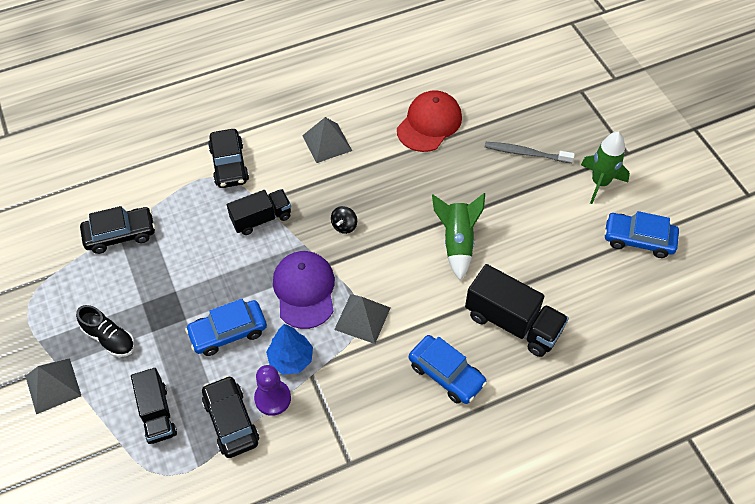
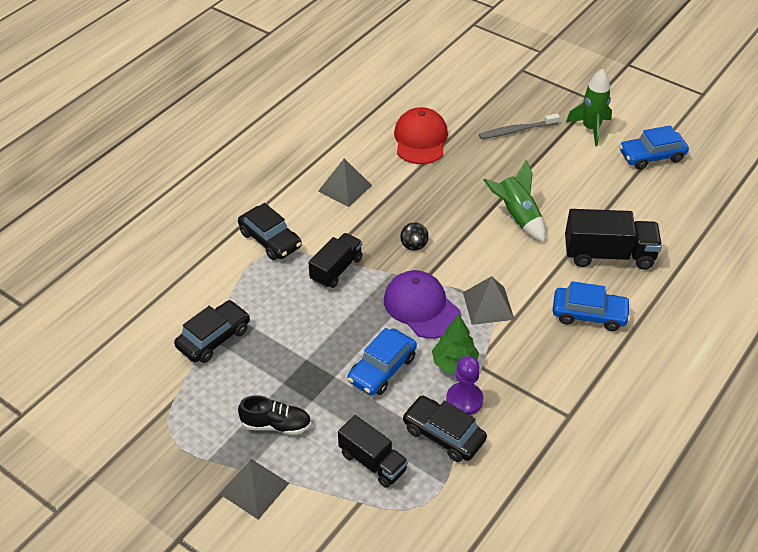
camera: 30 degrees left, 10 degrees down
blue tree [266,324,313,375] -> green tree [432,314,479,373]

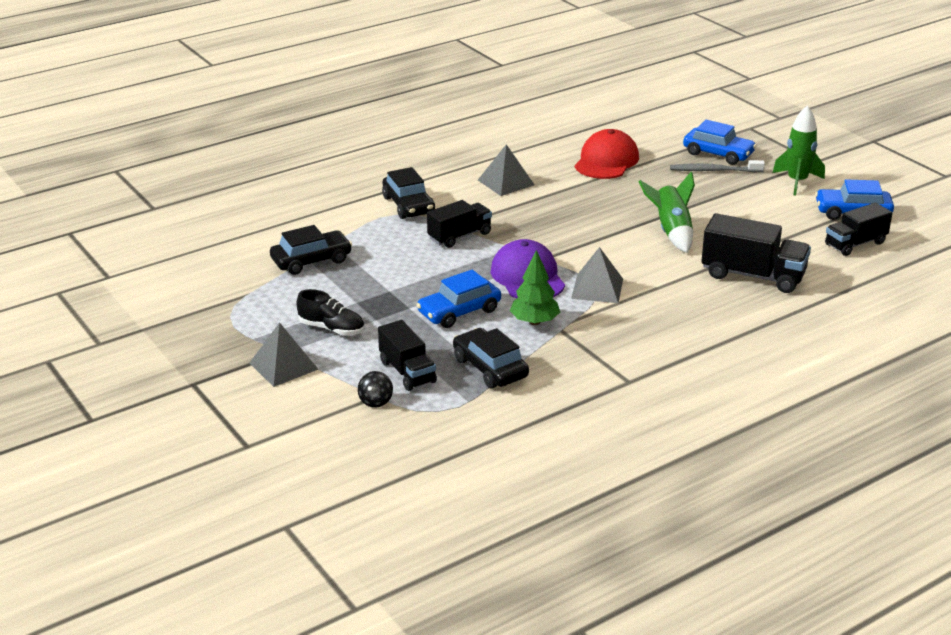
camera: 20 degrees right, 15 degrees down
black spinning top [400,222,429,251] -> black spinning top moved to [358,371,393,408]
purple pawn [446,356,483,415] -> none
blue car [552,281,631,331] -> blue car moved to [683,120,757,165]
none -> black truck [825,203,892,256]

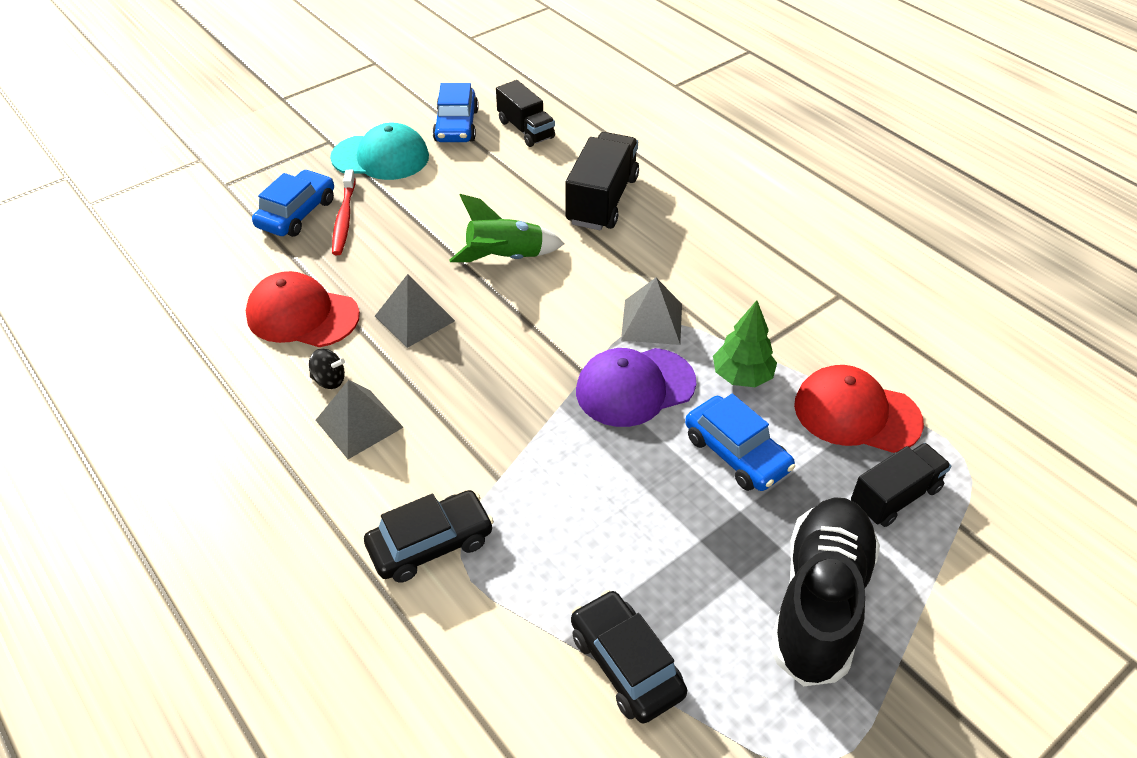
camera: 95 degrees left, 15 degrees up
grey pyramid [250,322,319,387] -> grey pyramid moved to [375,274,455,348]
black shoe [296,289,364,335] -> black shoe [770,497,880,686], size x1.88
black spinning top [358,371,393,408] -> black spinning top moved to [309,348,345,389]
black truck [427,200,492,248] -> none
black car [453,328,529,388] -> red cap [794,365,924,453]
grey toothbrush [670,160,765,172] -> red toothbrush [332,170,356,255]
green rocket [773,105,825,196] -> turquoise cap [330,122,429,180]

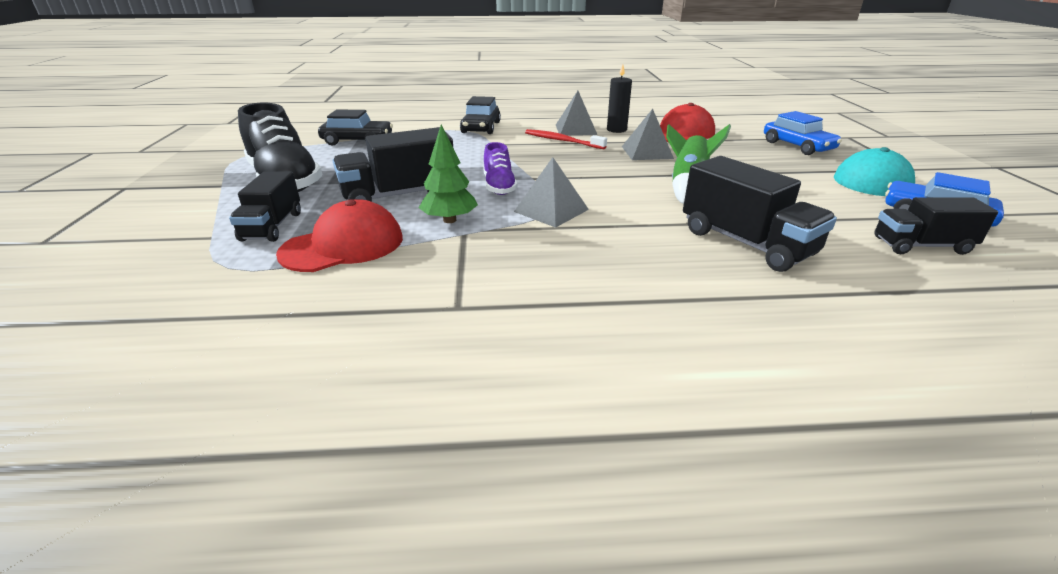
camera: 125 degrees right, 15 degrees down
black spinning top [309,348,345,389] -> black candle [607,64,632,133]
red toothbrush [332,170,356,255] -> red toothbrush moved to [525,129,607,149]
purple cap [576,348,696,427] -> purple shoe [483,142,517,195]
blue car [685,394,795,491] -> black truck [333,127,453,202]

